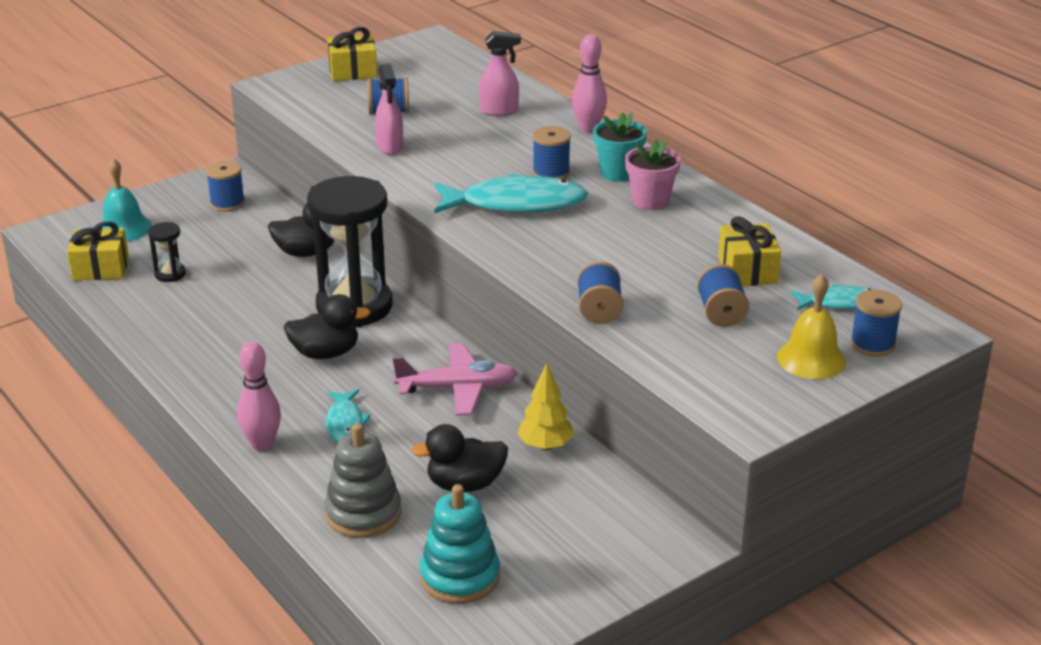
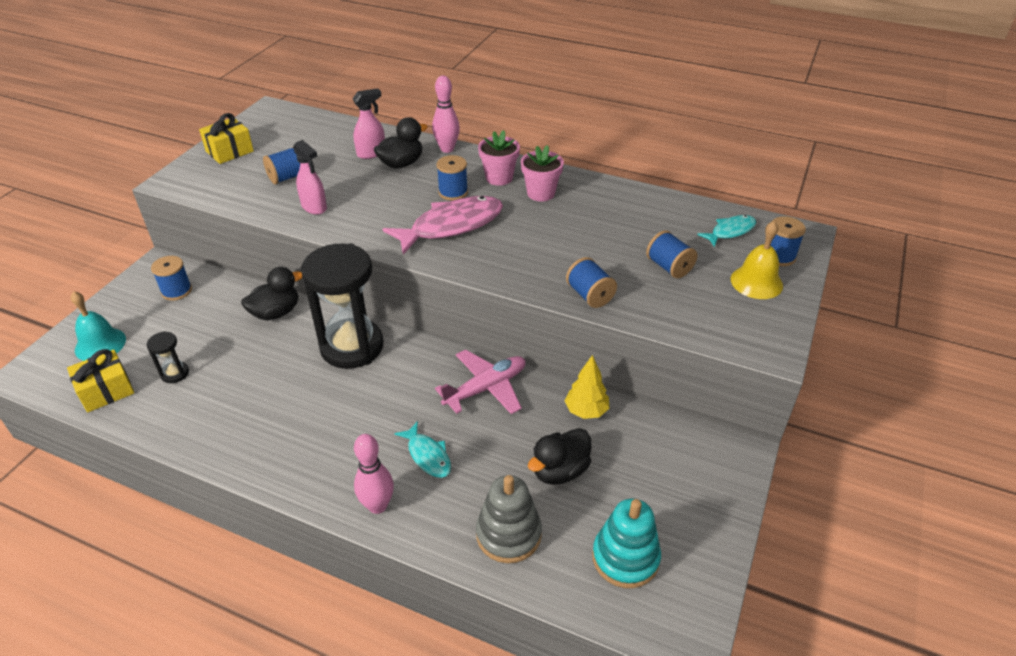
camera: 30 degrees left, 10 degrees up
black duck [284,294,370,359] -> black duck moved to [374,117,428,168]
turquoise fish [434,173,588,214] -> pink fish [383,196,503,255]
turquoise flower pot [593,113,647,182] -> pink flower pot [478,130,520,186]
yellow gift [718,216,781,286] -> none

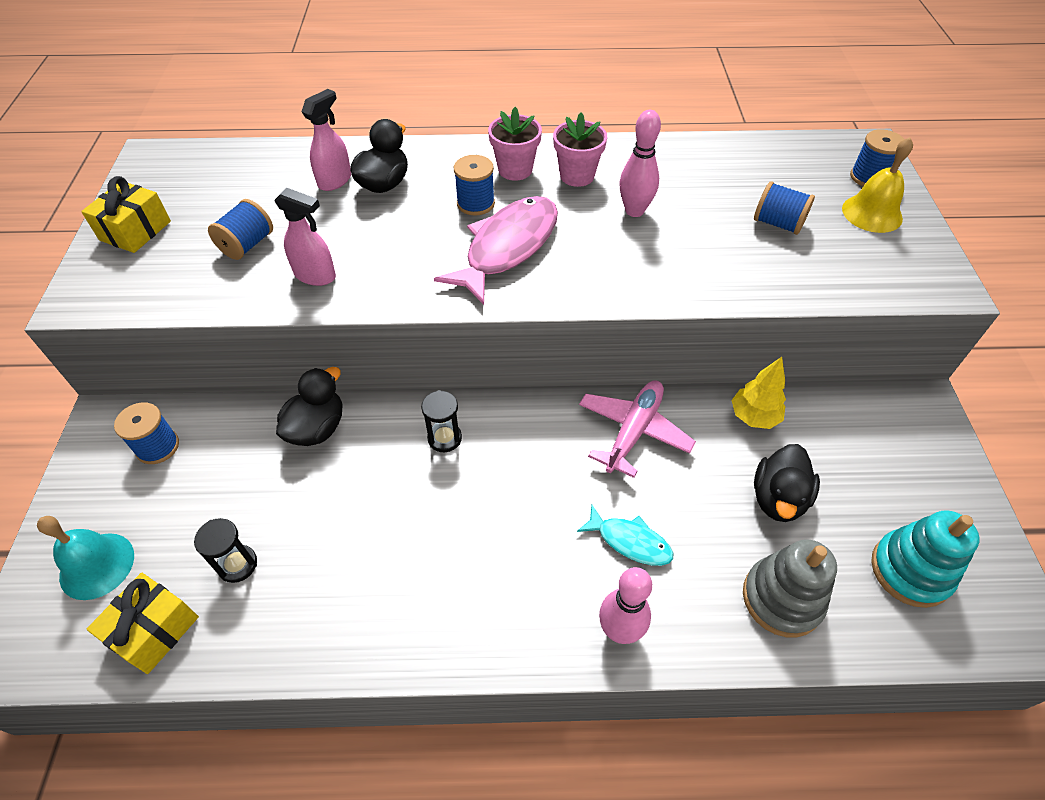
camera: 25 degrees left, 10 degrees up
black hourglass [301,243,384,369] -> black hourglass [421,390,462,452], size x0.42
pink bowling pin [432,76,460,153] -> pink bowling pin moved to [619,110,661,217]
blue spool [566,257,617,308] -> none
turquoise fish [697,215,756,247] -> none

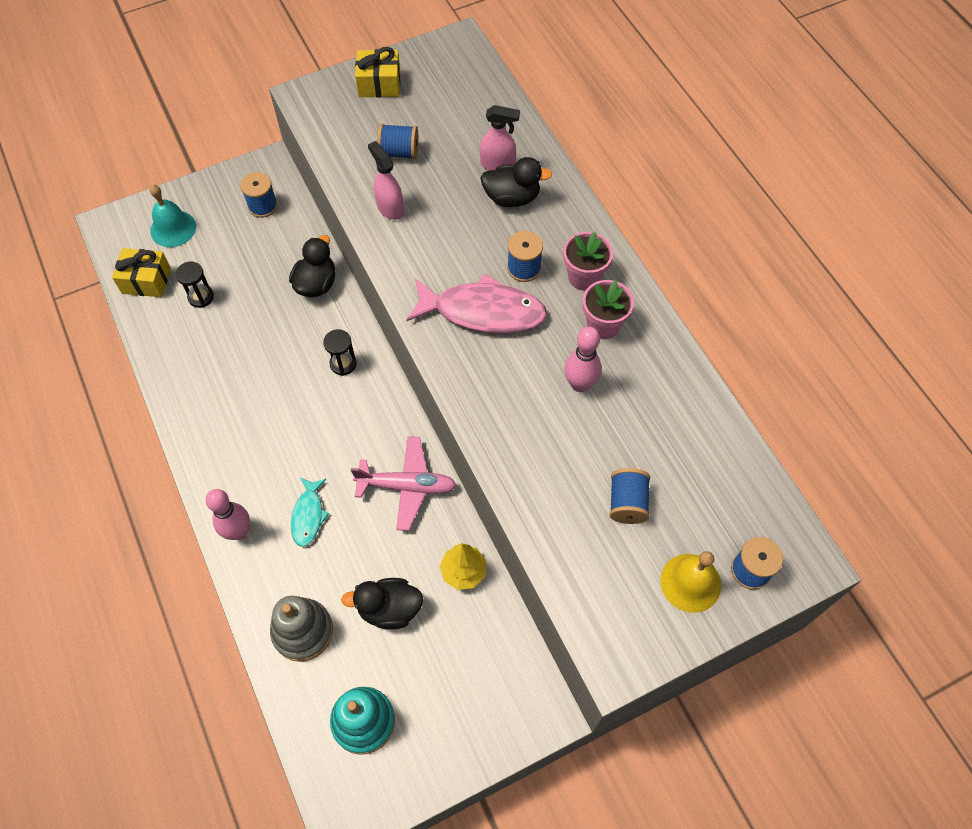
camera: 65 degrees right, 10 degrees up
pink spray bottle [274,188,336,286] -> pink spray bottle turned 150 degrees clockwise [368,141,404,220]
black duck [276,367,342,446] -> black duck turned 75 degrees counterclockwise [289,235,335,297]

